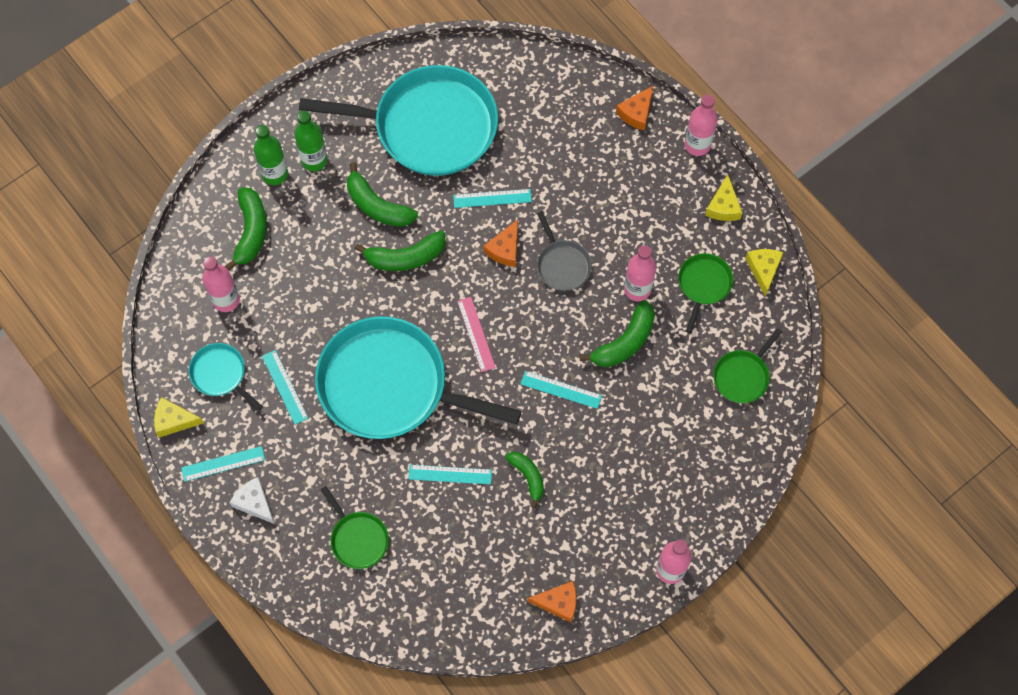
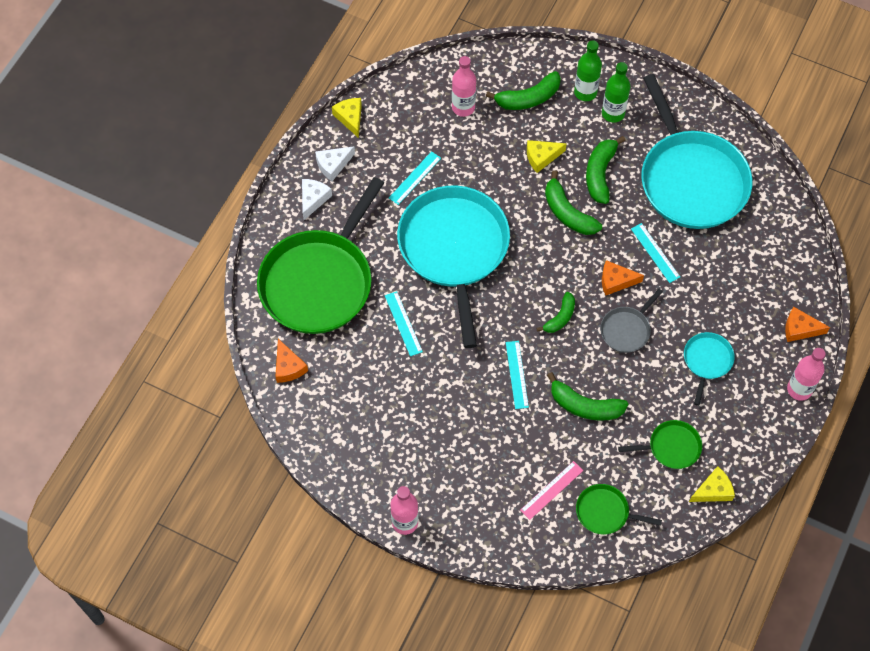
camera: 65 degrees right, 5 degrees down
turquoise ruler [181,446,265,482] -> white cheese [315,146,355,181]
turquoise pan [189,343,263,411] -> turquoise pan moved to [684,332,735,406]
green pan [321,486,389,569] -> green pan [257,177,384,334], size x2.30
pink ruler [457,297,496,372] -> pink ruler moved to [520,461,583,520]
green banana [505,452,544,508] -> green banana moved to [537,292,575,333]
orange cheese [527,581,576,623] -> orange cheese moved to [275,339,308,383]
pink bottle [624,245,656,301] -> none
yellow cheese [705,174,743,221] -> yellow cheese moved to [527,140,567,173]

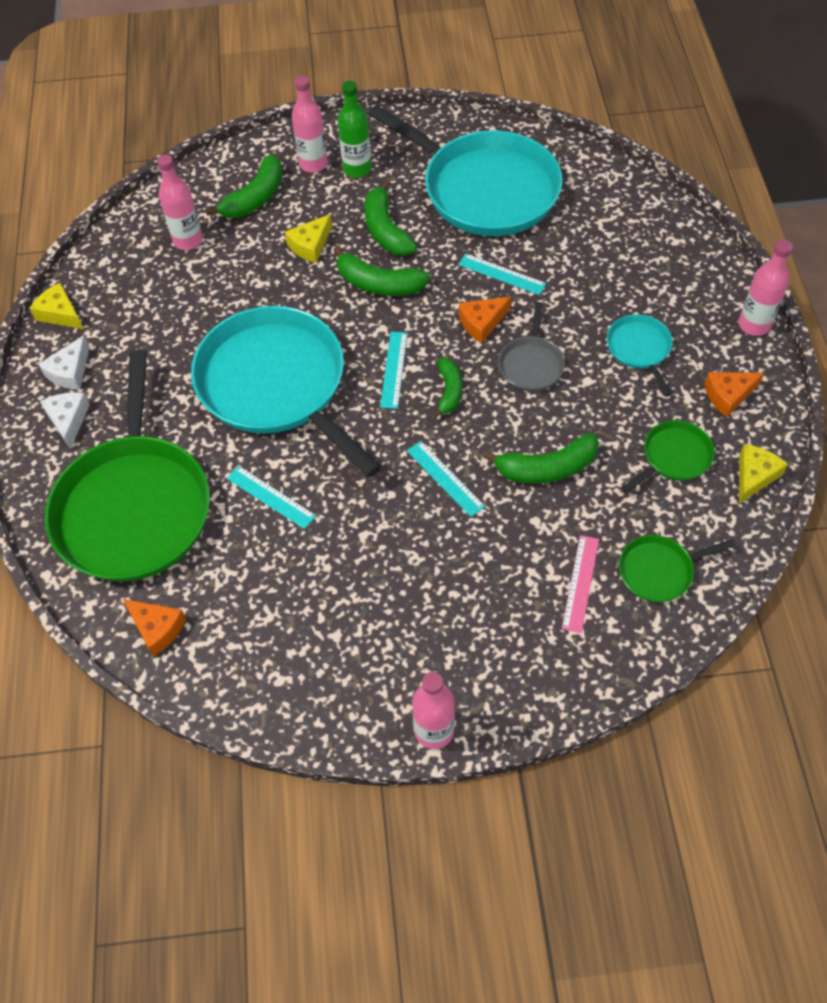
camera: 30 degrees left, 5 degrees down
turquoise ruler [389,151,441,205] -> turquoise ruler moved to [380,332,408,409]
green bottle [574,40,602,101] -> pink bottle [292,76,328,173]
orange cheese [785,306,830,342] -> orange cheese moved to [704,372,765,417]

